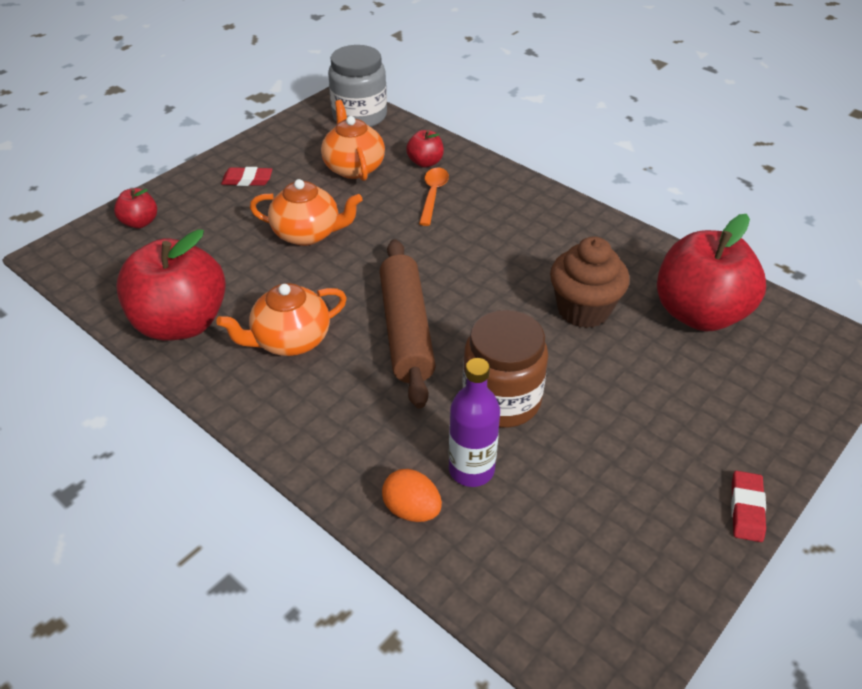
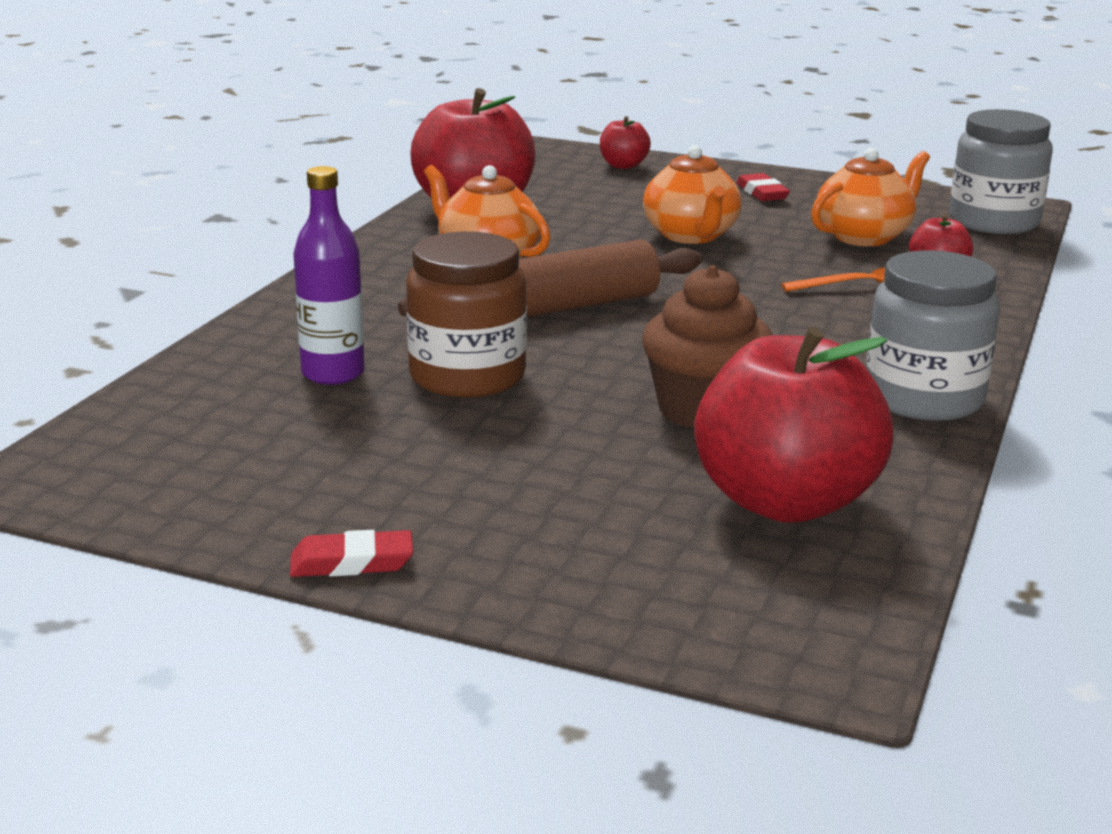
camera: 70 degrees right, 20 degrees down
orange egg [382,469,442,522] -> none
none -> grey jar [866,250,1000,421]

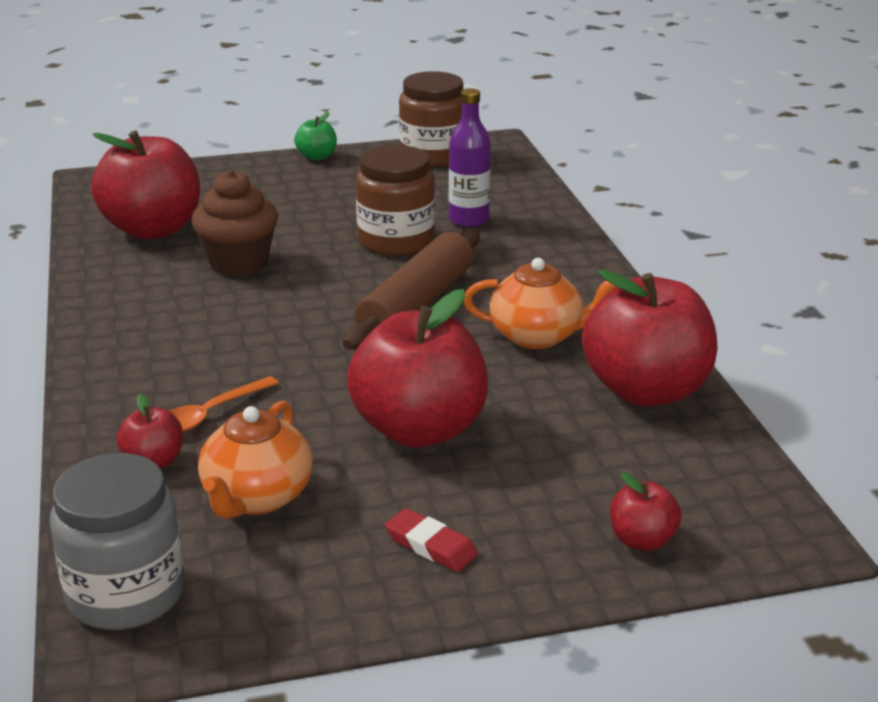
camera: 145 degrees right, 5 degrees up
red eraser [290,530,413,577] -> green apple [294,112,337,161]
orange teapot [643,145,741,244] -> red apple [347,289,488,447]
grey jar [866,250,1000,421] -> none
none -> brown jar [399,71,463,167]

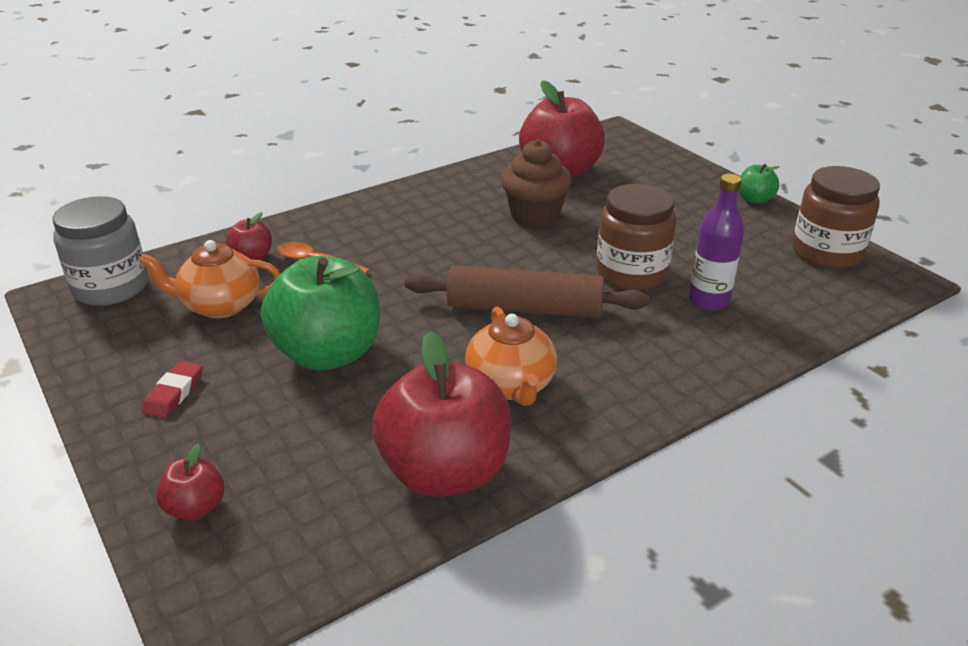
camera: 70 degrees right, 5 degrees up
red apple [347,289,488,447] -> green apple [261,256,380,371]

